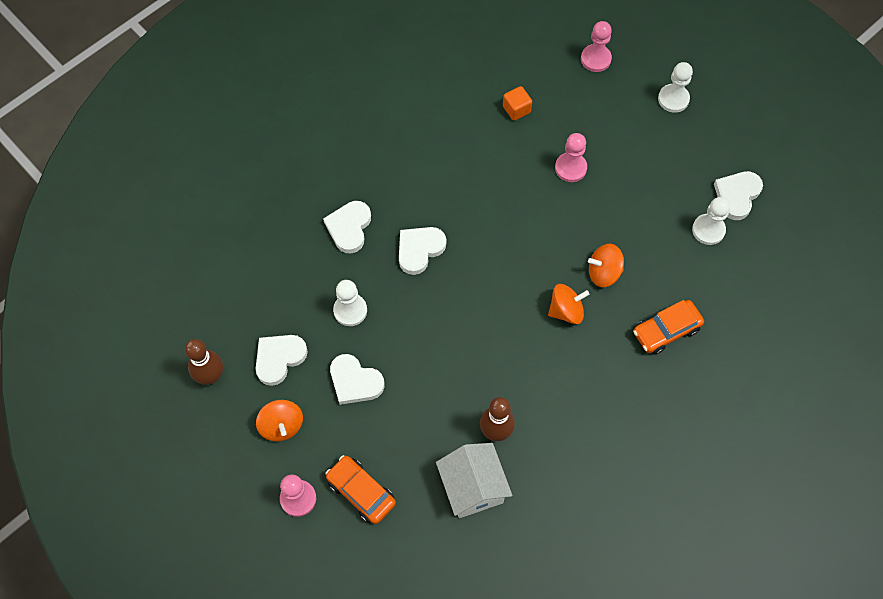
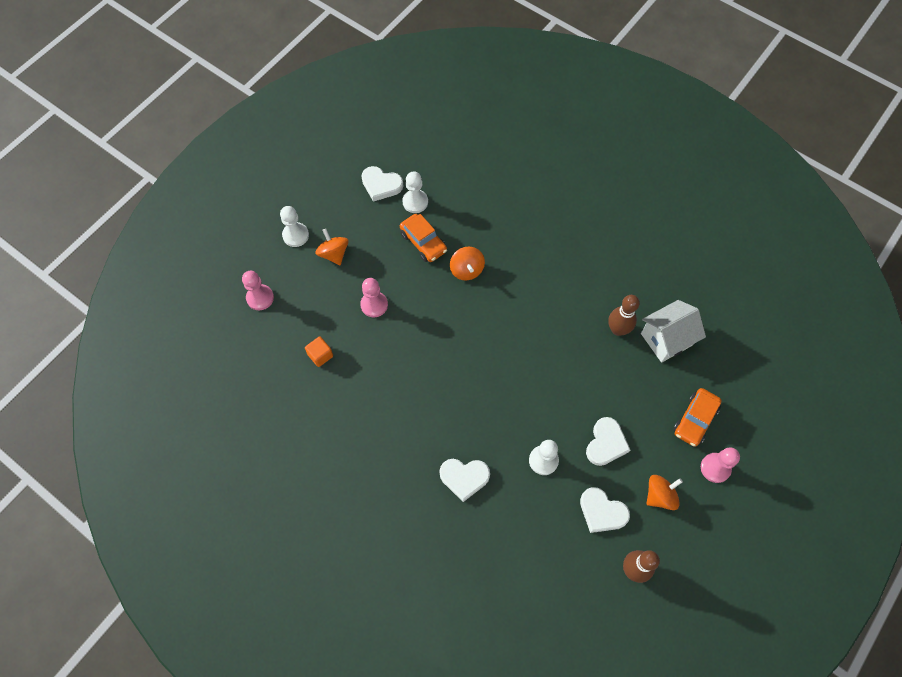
camera: 100 degrees left, 0 degrees up
white heart [399,227,446,275] -> none
orange spinning top [548,284,589,324] -> orange spinning top moved to [315,229,349,265]
orange car [633,300,704,355] -> orange car moved to [400,214,447,262]

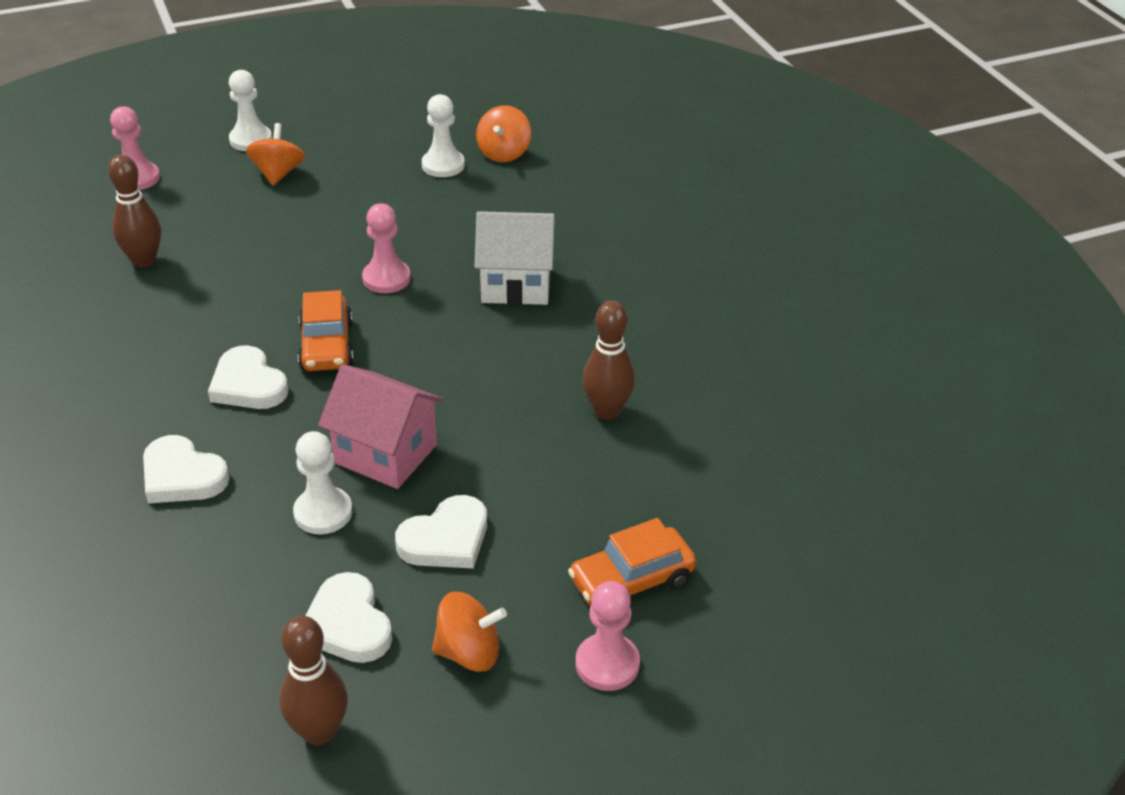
camera: 30 degrees right, 25 degrees down
orange cube [305,336,333,367] -> brown bowling pin [108,155,161,267]
pink pawn [360,278,388,318] -> pink pawn moved to [362,203,411,293]
white heart [361,166,403,202] -> white heart moved to [208,345,288,409]
orange car [400,214,447,262] -> orange car moved to [298,290,354,371]
orange spinning top [450,246,485,281] -> orange spinning top moved to [476,105,531,162]
white house [641,300,706,363] -> white house moved to [475,211,555,305]
none -> pink house [318,364,444,489]

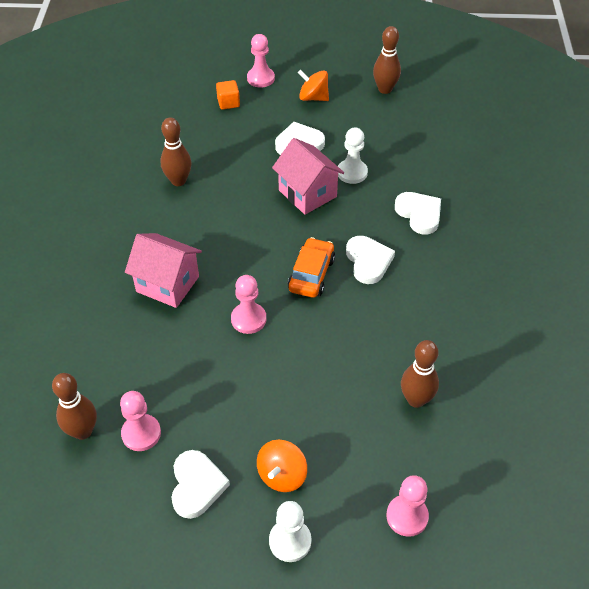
camera: 155 degrees left, 10 degrees up
white heart [305,572,392,663] -> white heart moved to [171,450,230,519]
white pawn [422,94,465,177] -> pink pawn [120,391,161,451]
white house [475,211,555,305] -> pink house [125,233,202,308]
orange spinning top [476,105,531,162] -> brown bowling pin [52,373,97,440]
orange car [568,518,697,606] -> orange cube [216,80,240,110]

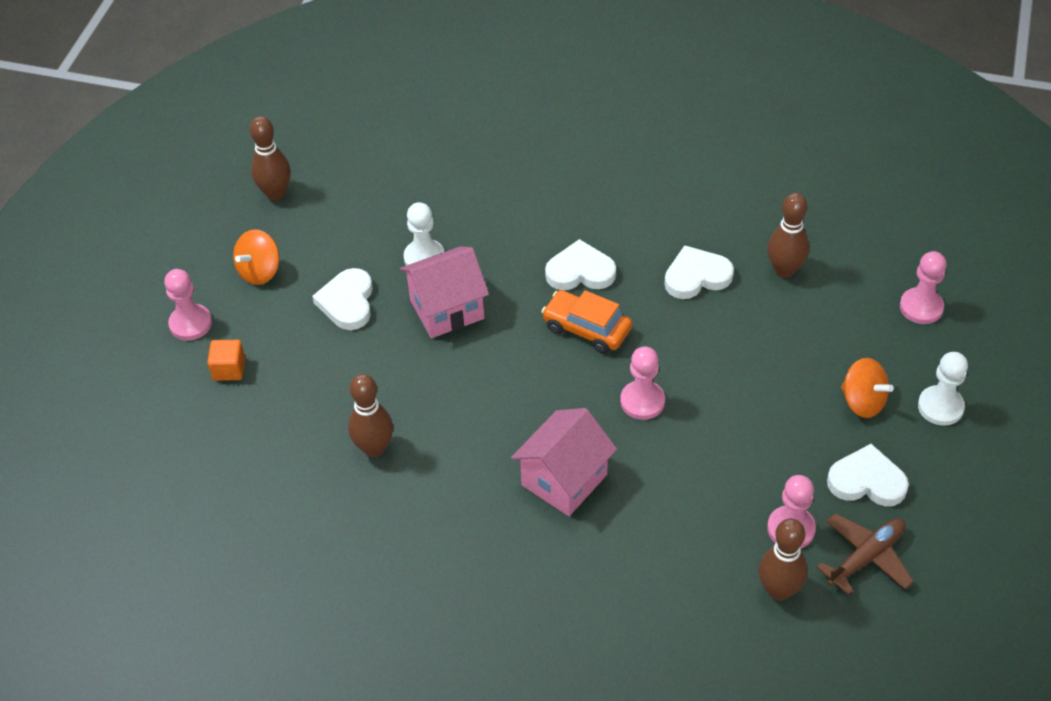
camera: 75 degrees left, 0 degrees up
white heart [395,192,441,235] -> white heart moved to [664,245,734,299]
none -> brown plane [817,513,914,595]

